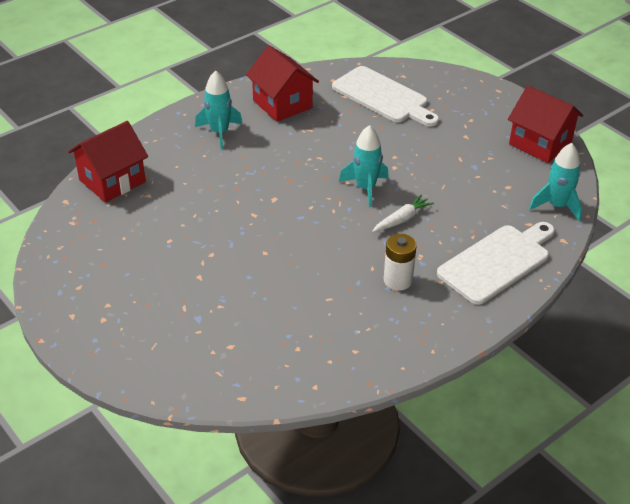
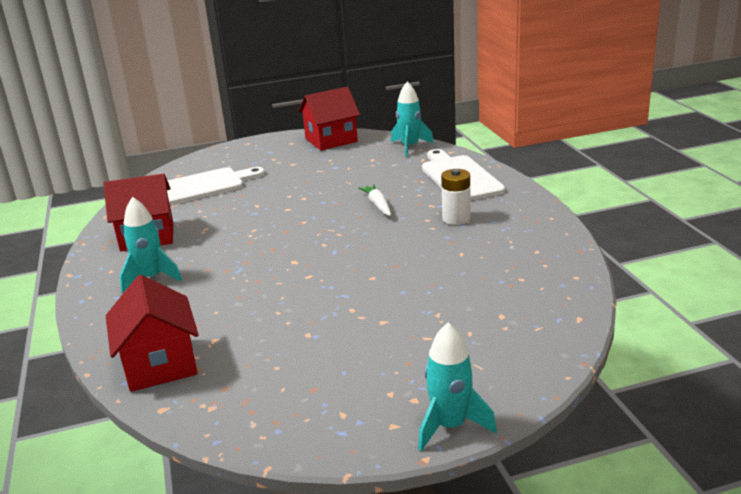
camera: 65 degrees left, 15 degrees down
turquoise rocket [339,125,389,207] -> turquoise rocket moved to [418,323,497,451]

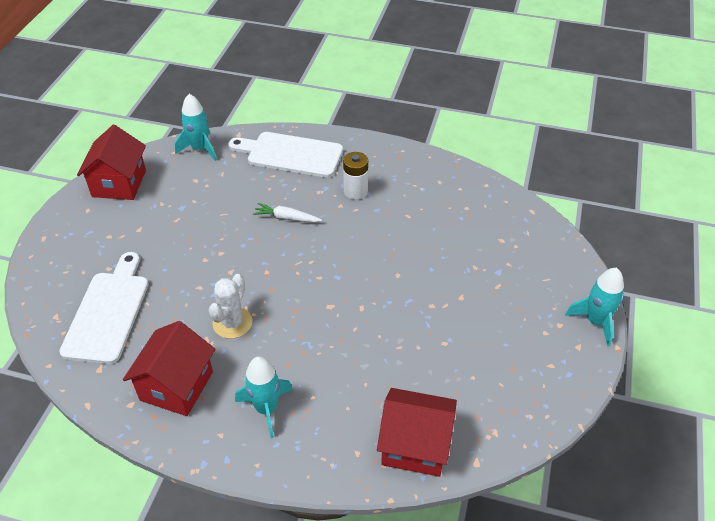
camera: 60 degrees left, 20 degrees up
none -> white cactus [209,274,252,339]

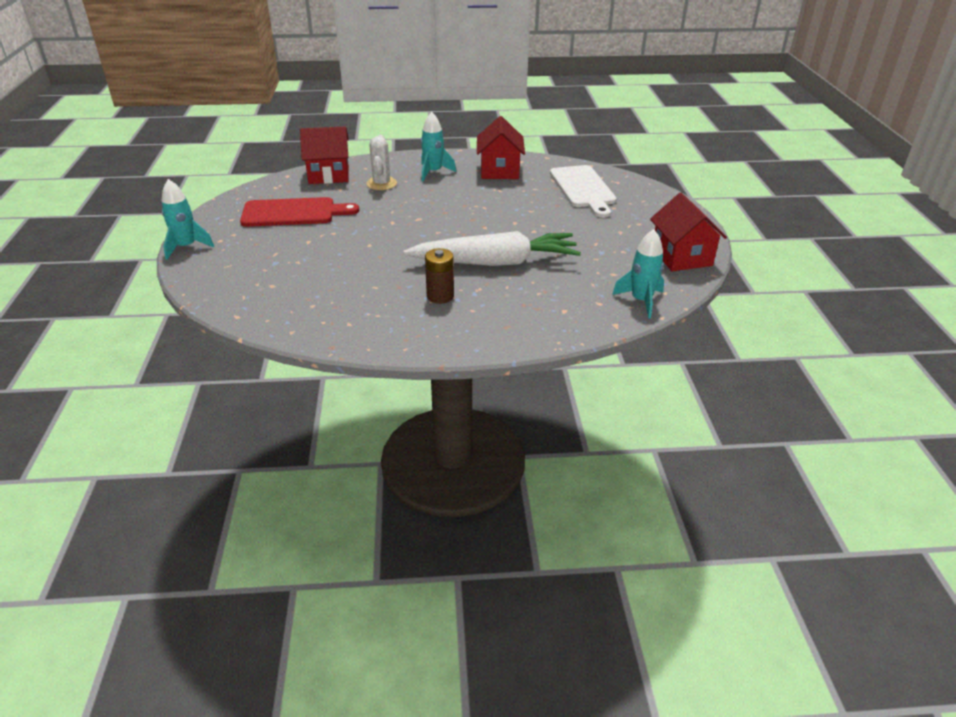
camera: 160 degrees right, 10 degrees down
white cactus [209,274,252,339] -> white cactus moved to [366,135,397,190]
white cutting board [228,132,343,178] -> none
white carrot [253,203,322,223] -> white carrot [403,231,581,266], size x2.42
white battery [343,152,368,200] -> brown battery [425,248,454,304]
none -> red cutting board [240,197,359,227]

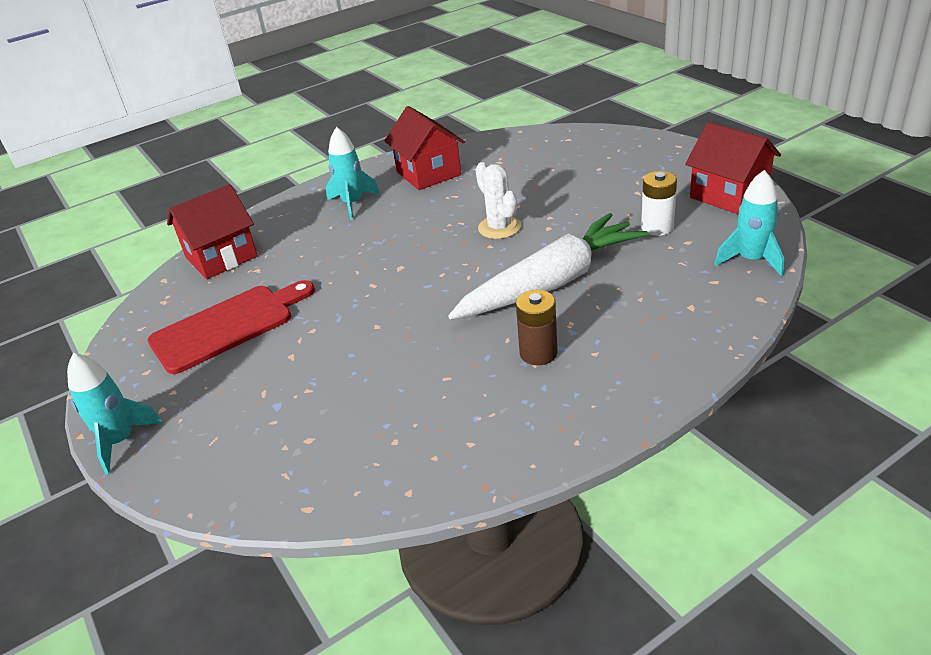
camera: 25 degrees left, 0 degrees up
white cactus [366,135,397,190] -> white cactus moved to [475,162,521,239]
white cutting board [550,165,616,218] -> none
none -> white battery [641,171,677,236]

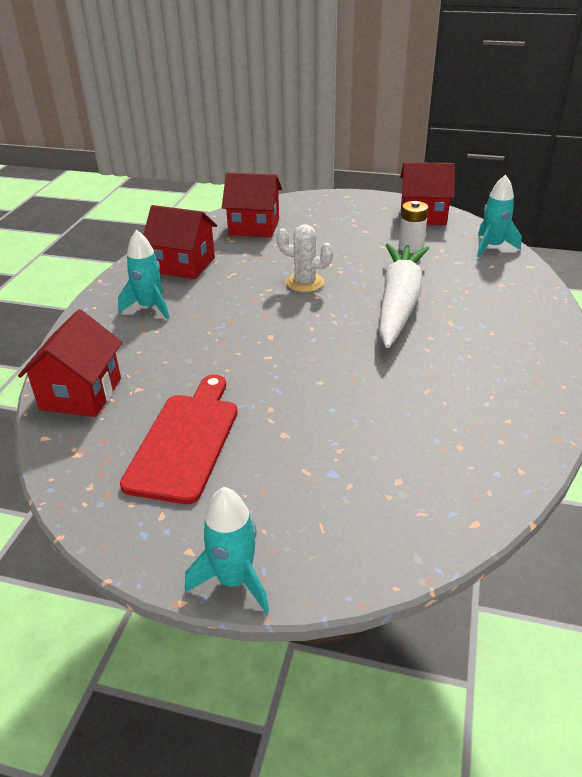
camera: 45 degrees left, 0 degrees up
brown battery [516,290,558,365] -> none
none -> red house [222,173,282,238]

